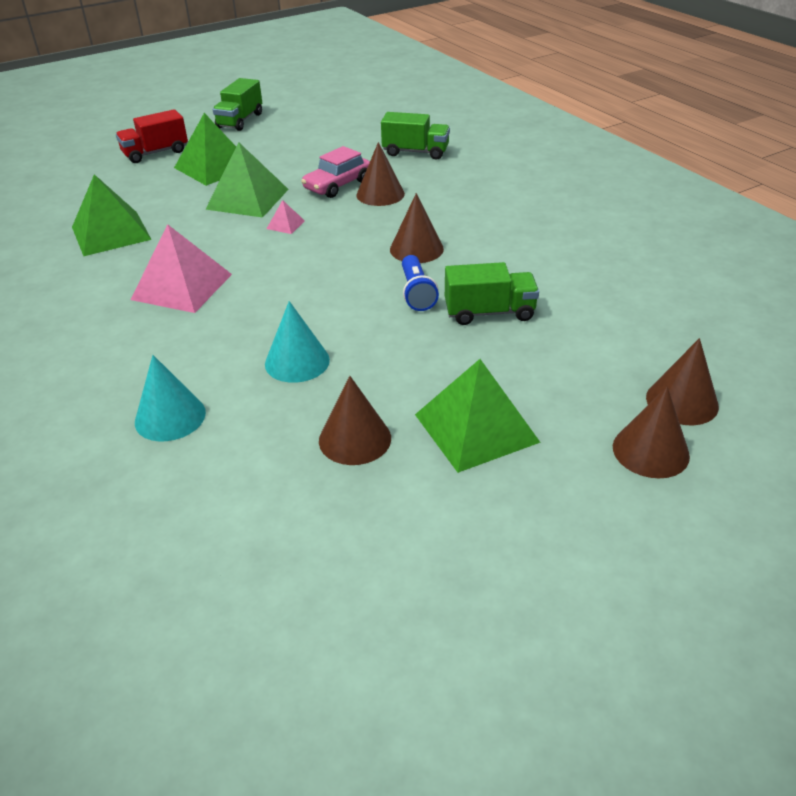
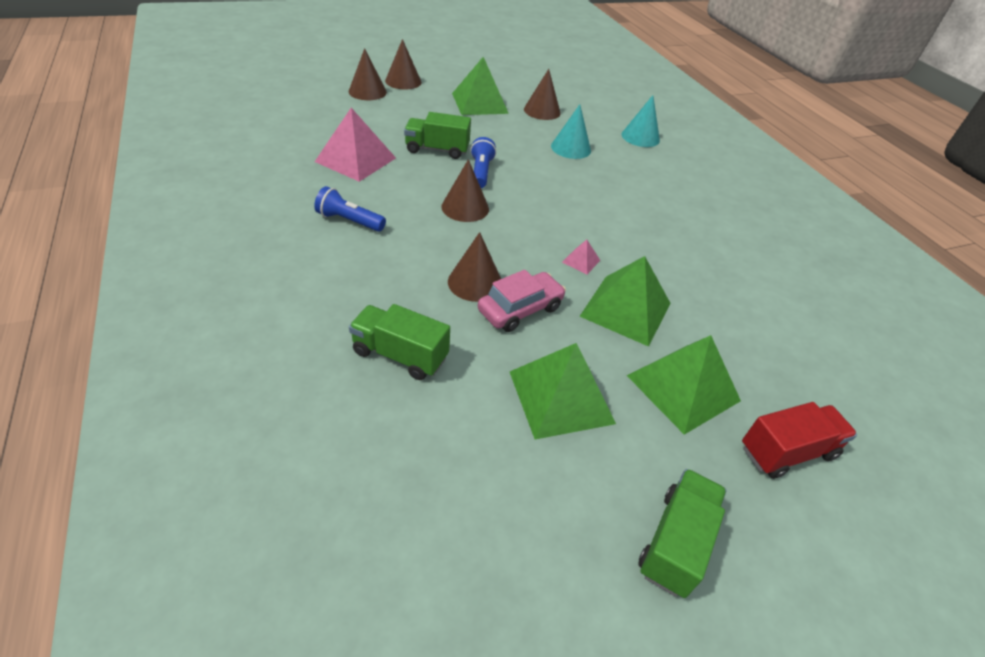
camera: 175 degrees left, 5 degrees up
green pyramid [72,174,152,256] -> green pyramid moved to [510,343,616,439]
pink pyramid [131,224,232,313] -> pink pyramid moved to [315,108,396,182]
none -> blue flashlight [314,186,386,232]

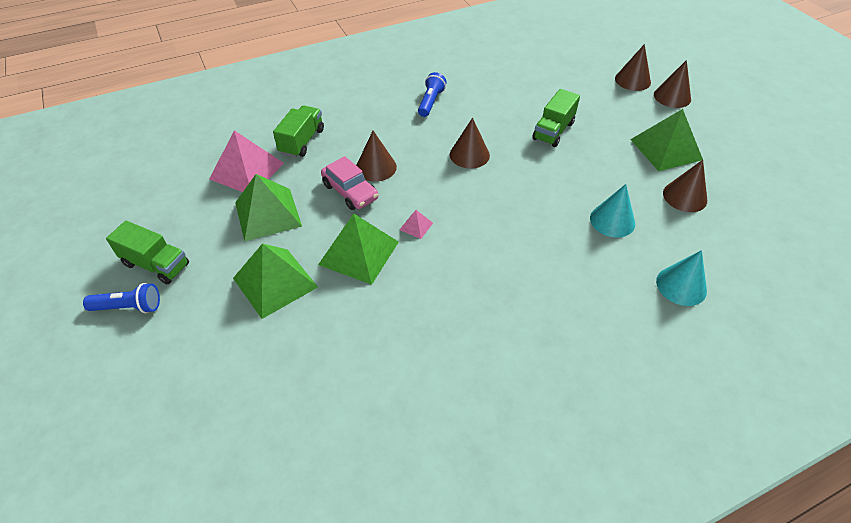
camera: 90 degrees right, 5 degrees up
pink pyramid [315,108,396,182] -> pink pyramid moved to [209,130,284,192]
green truck [404,112,471,159] -> green truck turned 150 degrees counterclockwise [532,89,580,147]
blue flashlight [470,137,496,188] -> blue flashlight moved to [83,283,160,313]
red truck [742,402,857,479] -> none

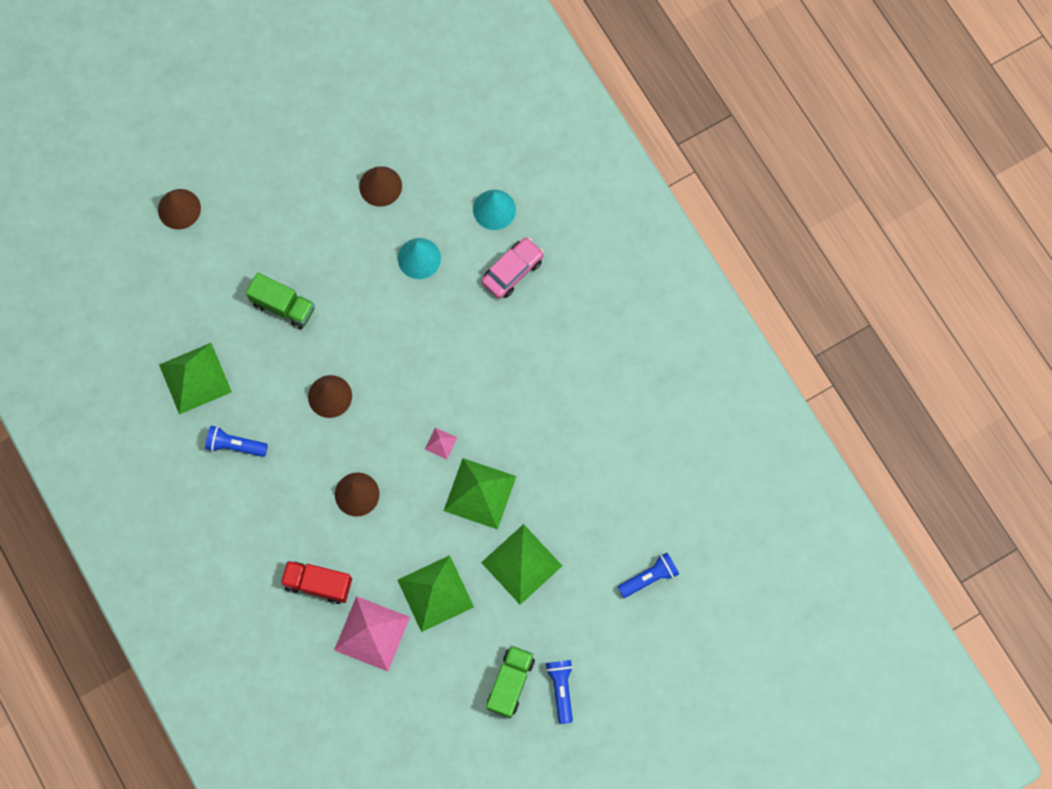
camera: 95 degrees left, 25 degrees up
green truck [273,105,324,157] -> red truck [281,561,352,604]
pink car [321,156,378,210] -> pink car moved to [482,237,544,299]
green pyramid [630,109,703,171] -> green pyramid moved to [159,343,232,414]
brown cone [654,60,691,108] -> none
none -> blue flashlight [618,553,679,598]

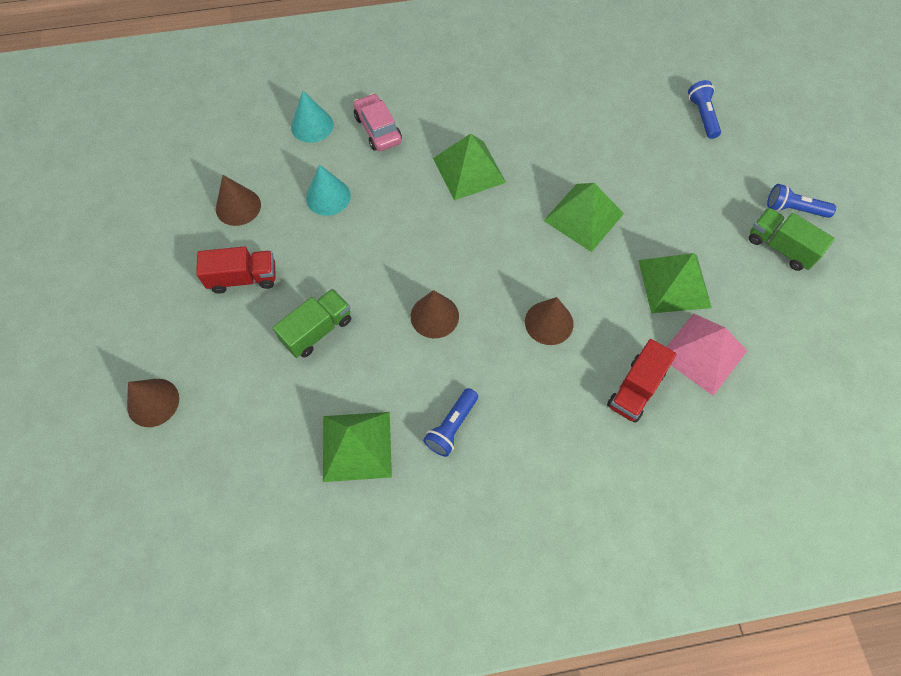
camera: 70 degrees left, 10 degrees down
pink pyramid [425,428,458,459] -> none
green pyramid [481,524,562,605] -> green pyramid moved to [433,134,506,200]
none -> red truck [196,246,275,294]

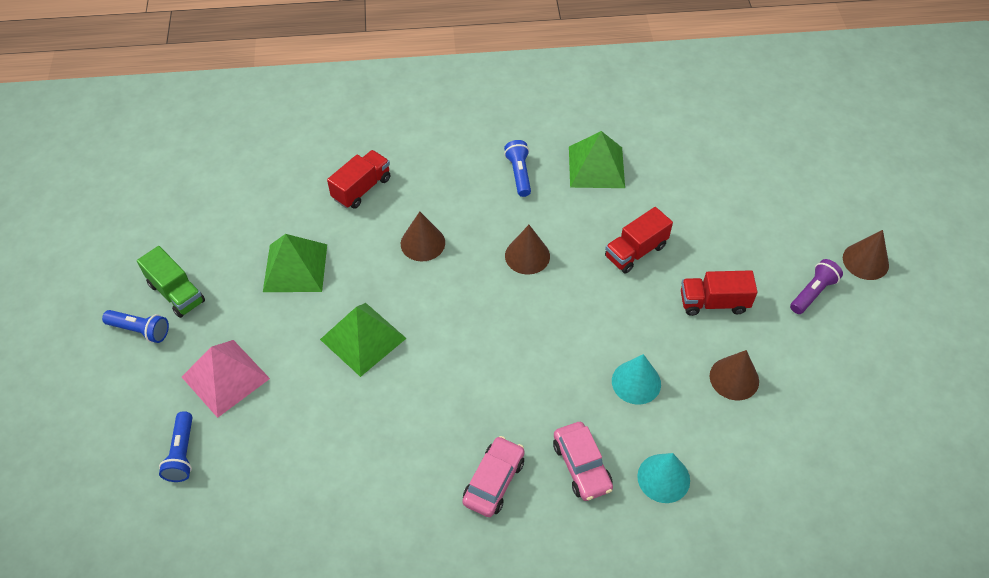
camera: 175 degrees left, 10 degrees down
brown cone [127,379,179,427] -> brown cone moved to [843,230,889,280]
green truck [273,289,351,358] -> red truck [605,207,673,274]
blue flashlight [423,388,478,457] -> blue flashlight turned 45 degrees counterclockwise [504,140,531,197]
green pyramid [433,134,506,200] -> none
pink pyramid [667,313,747,396] -> pink pyramid moved to [182,340,270,418]
none -> pink car [462,436,525,517]
none -> purple flashlight [790,259,843,314]

